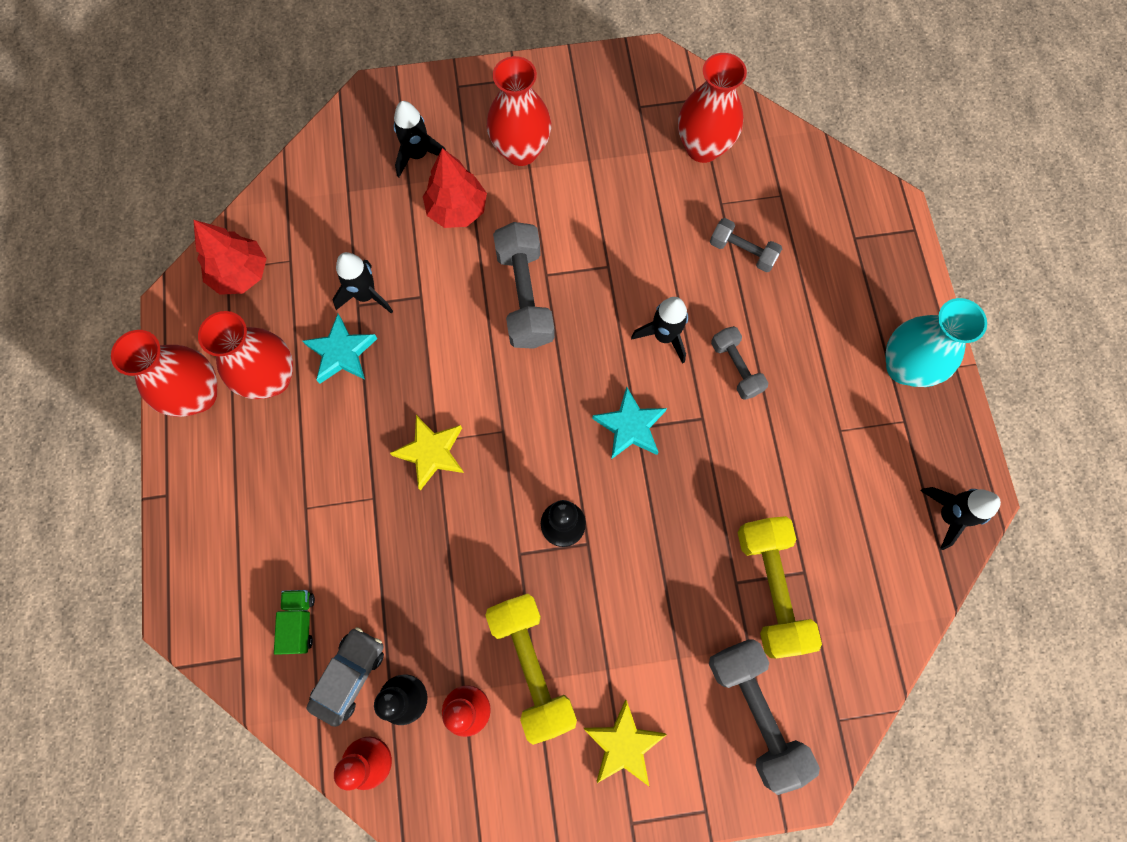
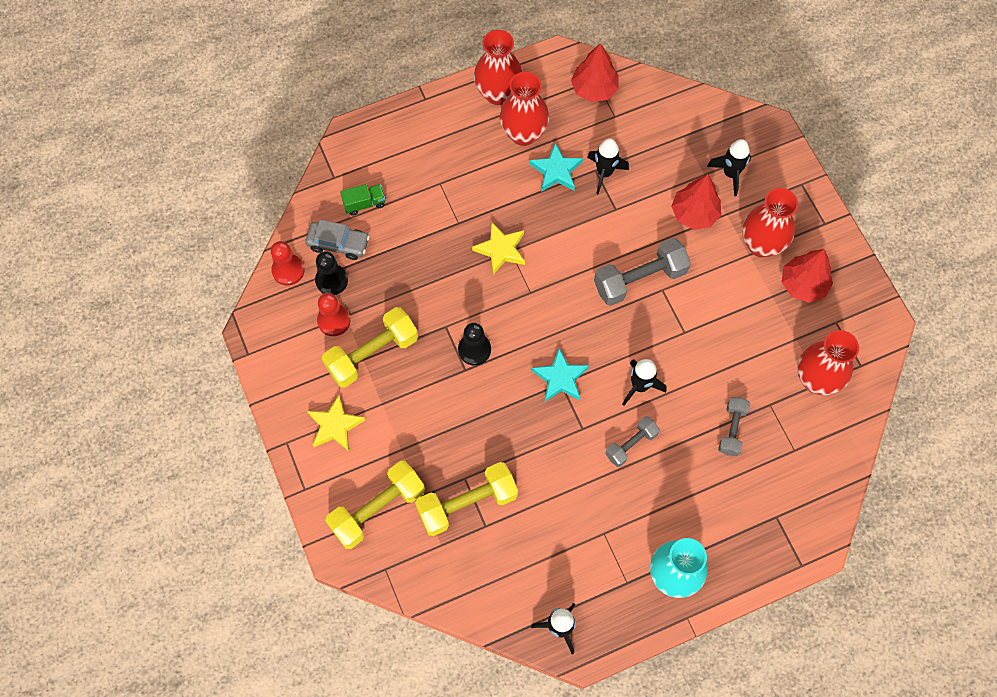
camera: 75 degrees right, 5 degrees down
grey dumbbell [709,639,820,795] -> yellow dumbbell [325,461,425,549]
none -> red tree [782,249,833,303]

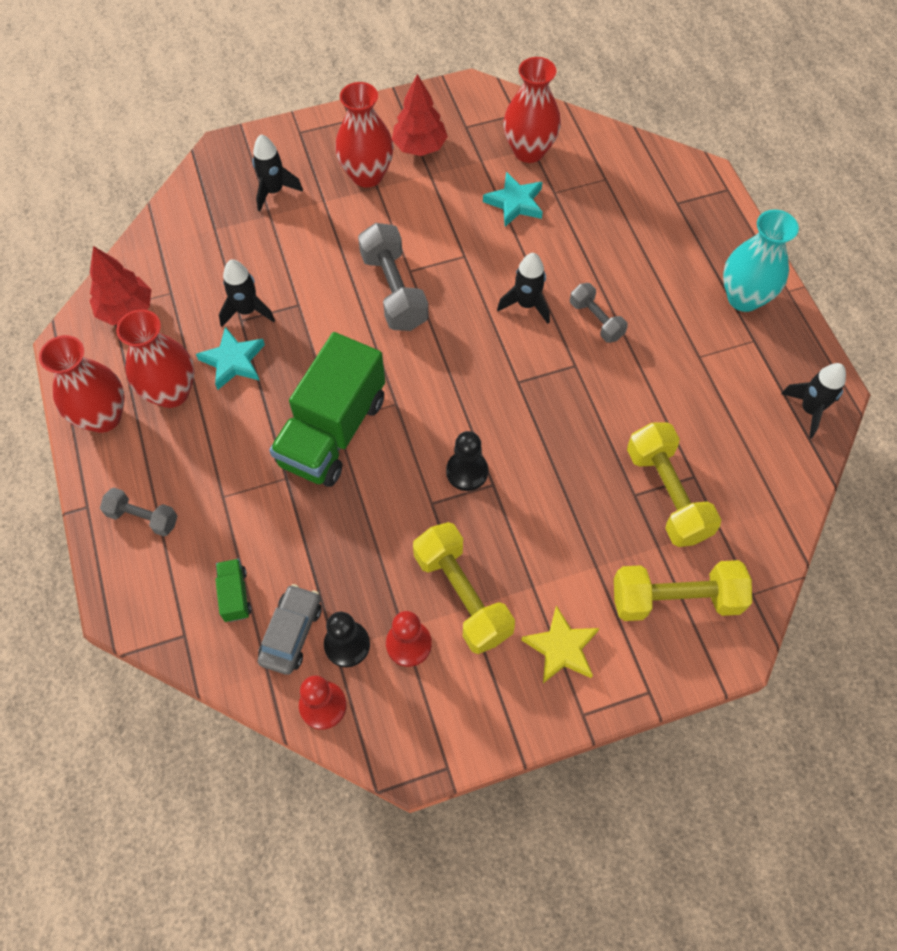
camera: 85 degrees left, 5 degrees down
yellow dumbbell [325,461,425,549] -> yellow dumbbell turned 60 degrees counterclockwise [614,560,752,621]
yellow star [472,222,525,275] -> green truck [269,332,385,487]
turquoise star [532,348,589,402] -> turquoise star moved to [483,172,543,227]
red tree [671,174,721,230] -> none
grey dumbbell [718,397,750,456] -> grey dumbbell moved to [100,488,178,536]

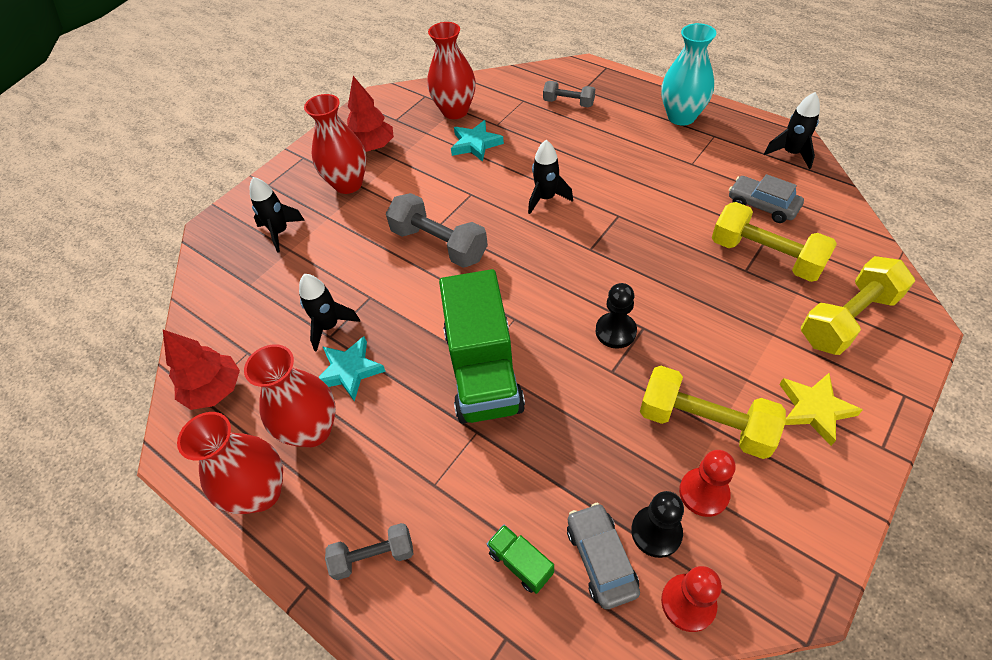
camera: 30 degrees left, 10 degrees down
grey dumbbell [570,283,628,343] -> grey dumbbell moved to [543,81,595,107]
none -> grey car [729,174,804,223]

